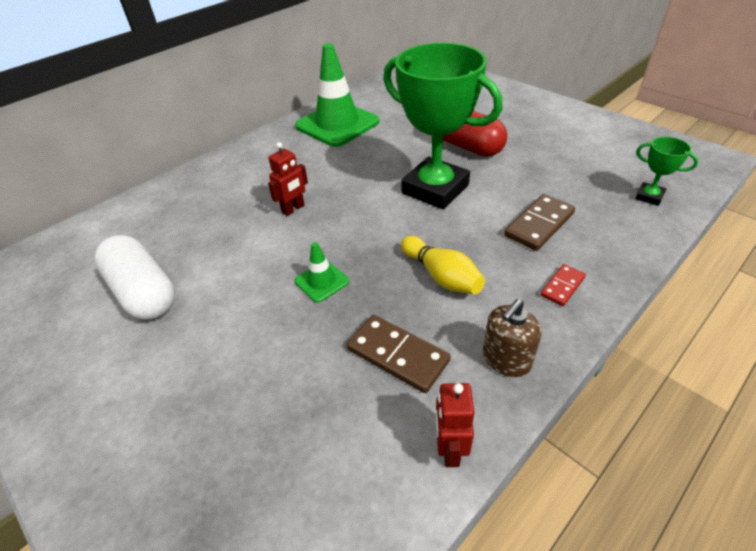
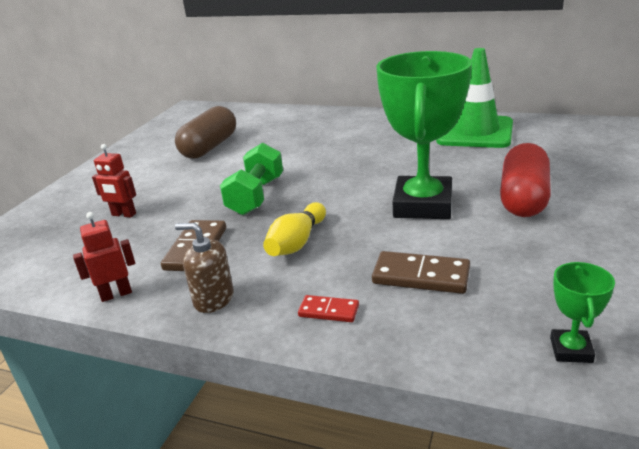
camera: 65 degrees right, 15 degrees down
white capsule [94,235,175,320] -> brown capsule [175,106,236,159]
red robot [268,142,308,216] -> red robot moved to [92,144,136,218]
green traffic cone [294,242,349,303] -> green dumbbell [220,143,283,215]

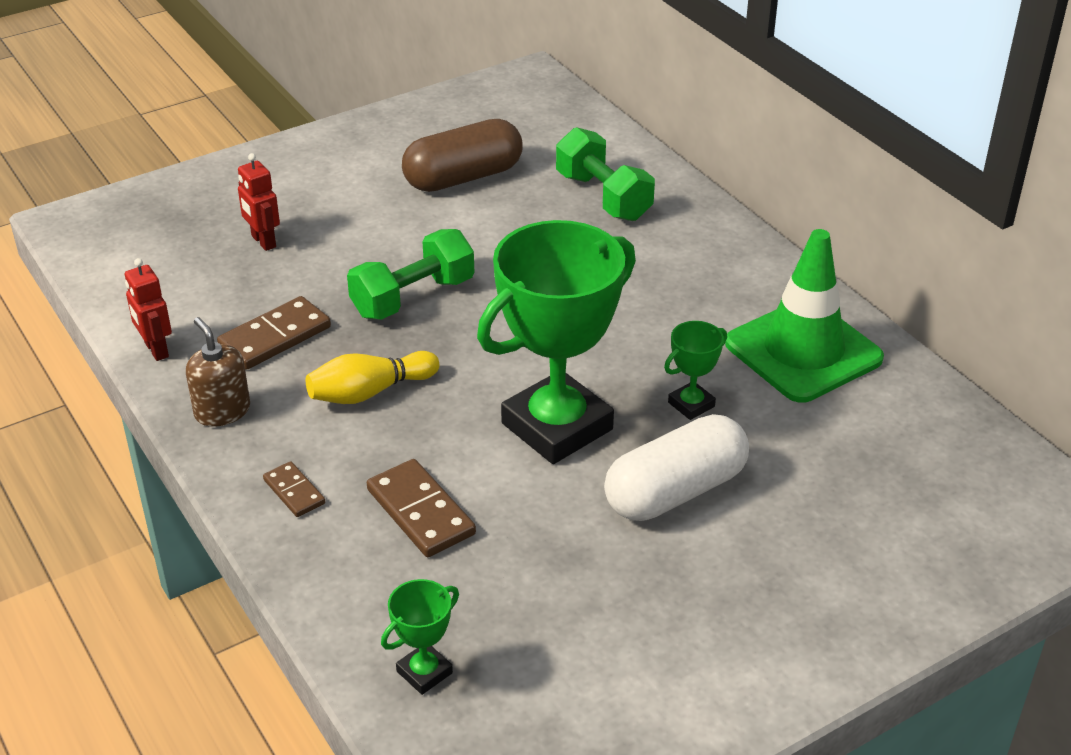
camera: 35 degrees right, 10 degrees up
red robot [73,212,135,302] -> red robot turned 135 degrees counterclockwise [125,258,172,361]
red domino [298,295,359,322] -> brown domino [263,461,325,517]
red capsule [500,143,551,217] -> white capsule [604,414,749,521]
none -> green dumbbell [556,127,655,221]
none -> green trophy [664,321,727,420]

